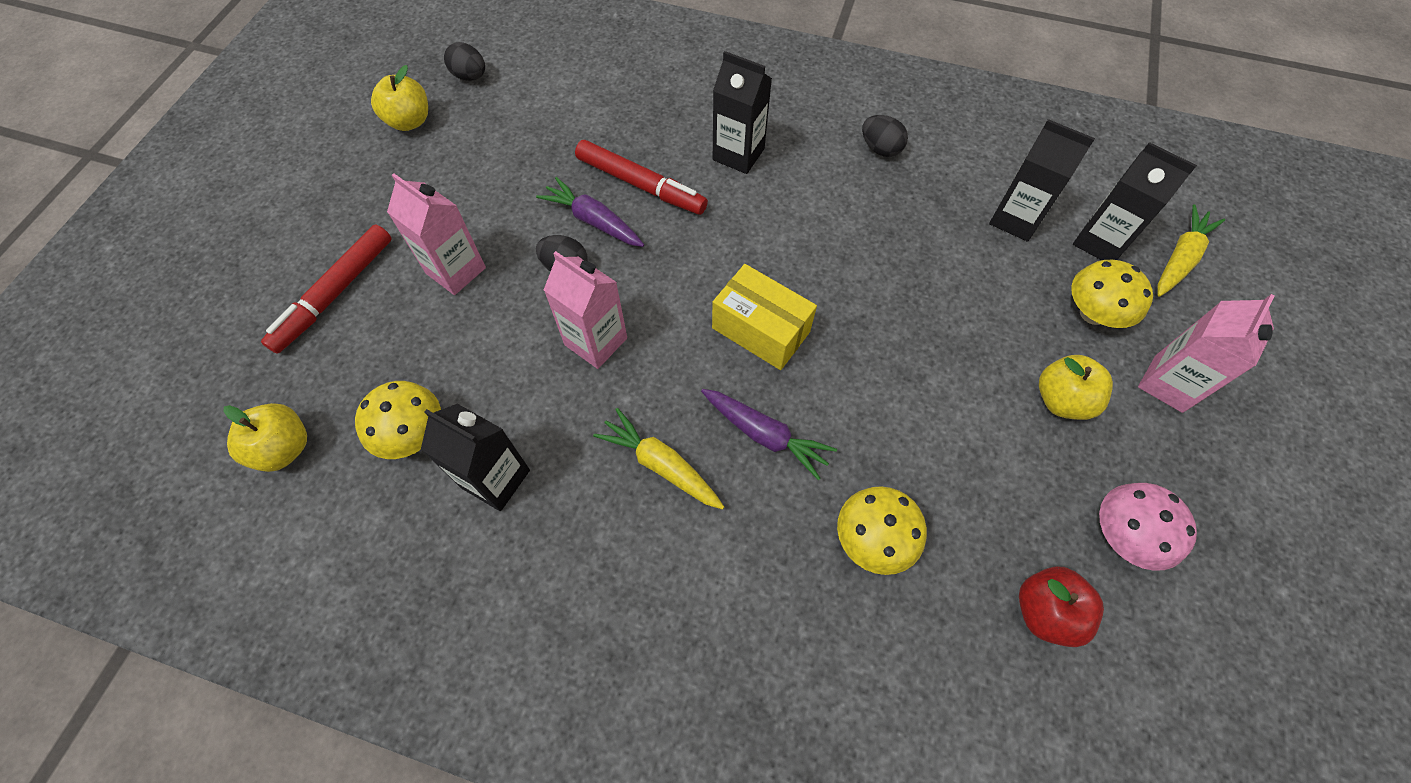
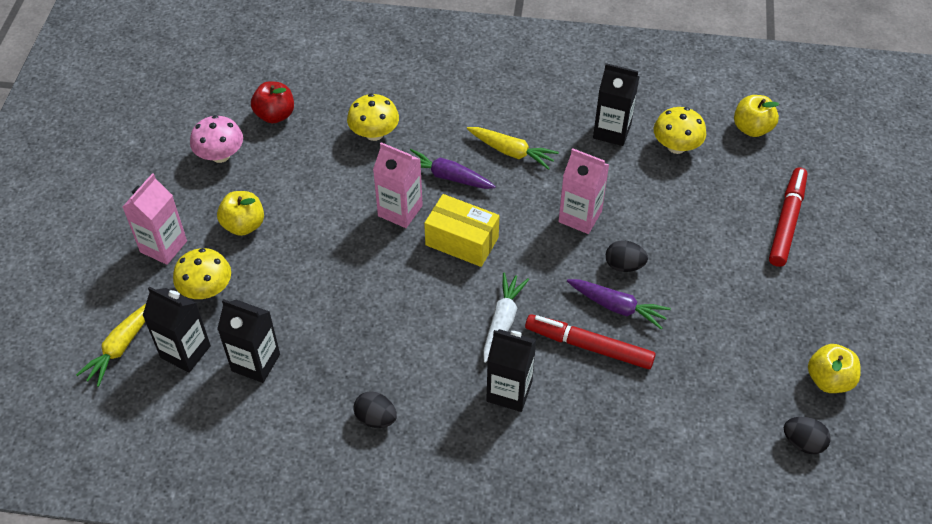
camera: 170 degrees right, 10 degrees down
pink carton [387,173,486,295] -> pink carton moved to [373,142,423,228]
none -> white carrot [483,272,529,363]

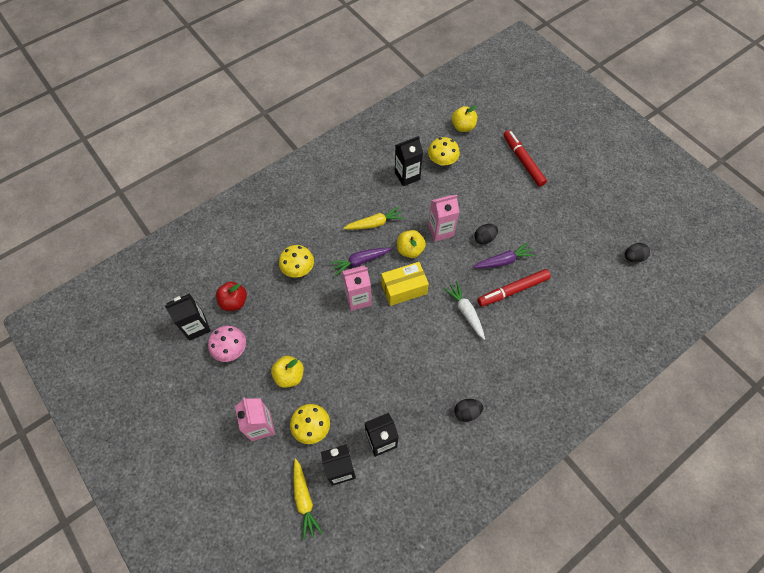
camera: 45 degrees left, 10 degrees up
black carton [486,329,536,412] -> black carton moved to [165,293,211,340]
yellow apple [808,344,861,393] -> yellow apple moved to [397,230,426,258]

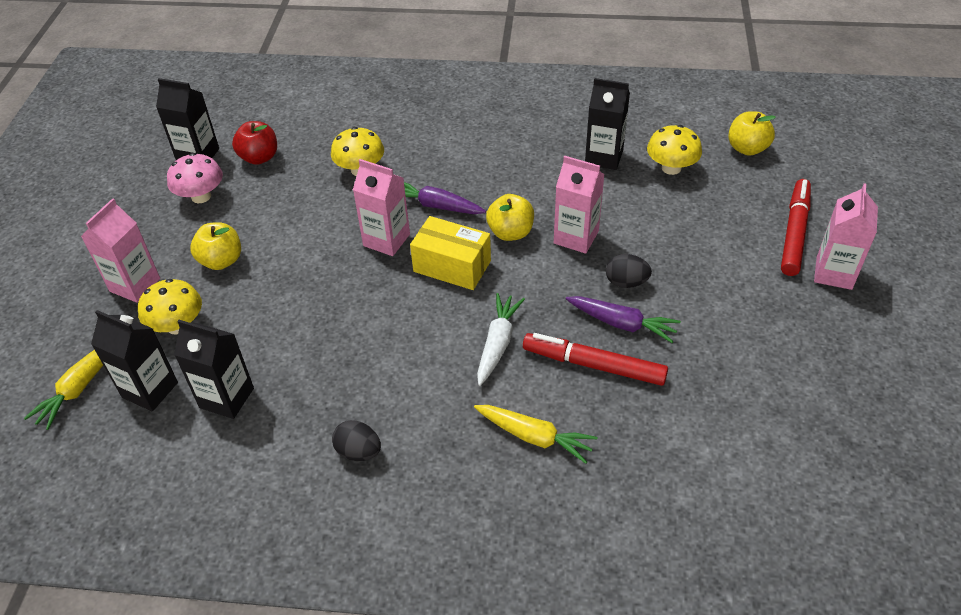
camera: 45 degrees right, 15 degrees down
yellow carrot [344,206,405,230] -> yellow carrot moved to [474,405,598,464]
black egg [625,243,650,262] -> none
none -> pink carton [814,183,878,290]

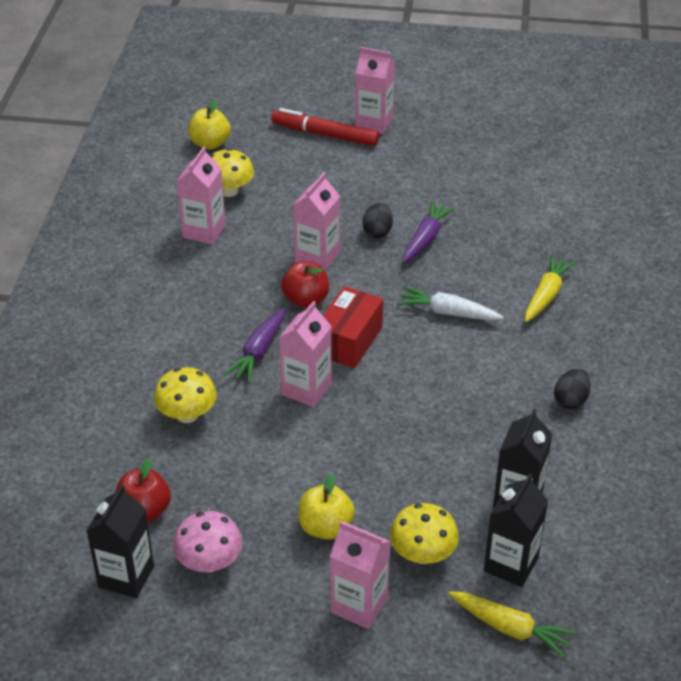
camera: 90 degrees left, 5 degrees down
yellow box [410,216,491,290] -> red box [323,286,383,368]
yellow apple [486,194,534,241] -> red apple [281,261,329,308]
red marker [523,333,668,386] -> none
black carton [585,78,630,170] -> pink carton [177,146,226,245]

